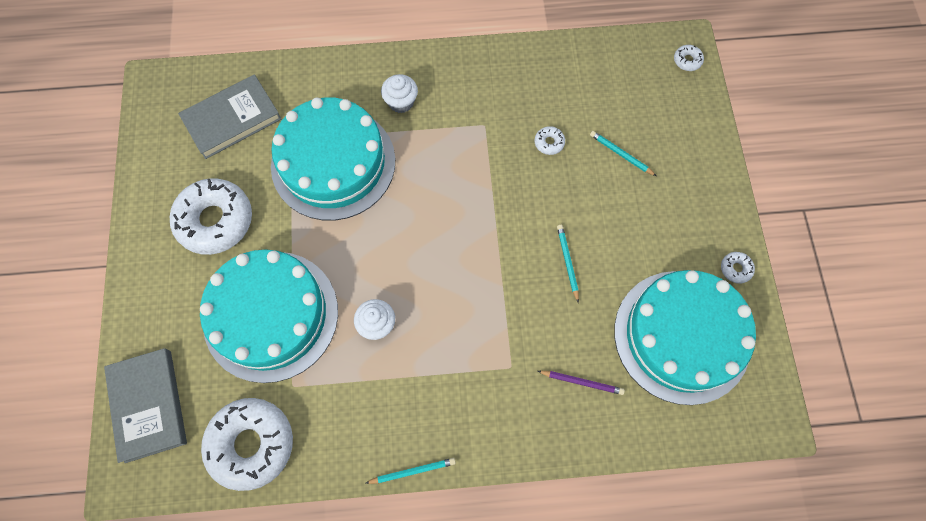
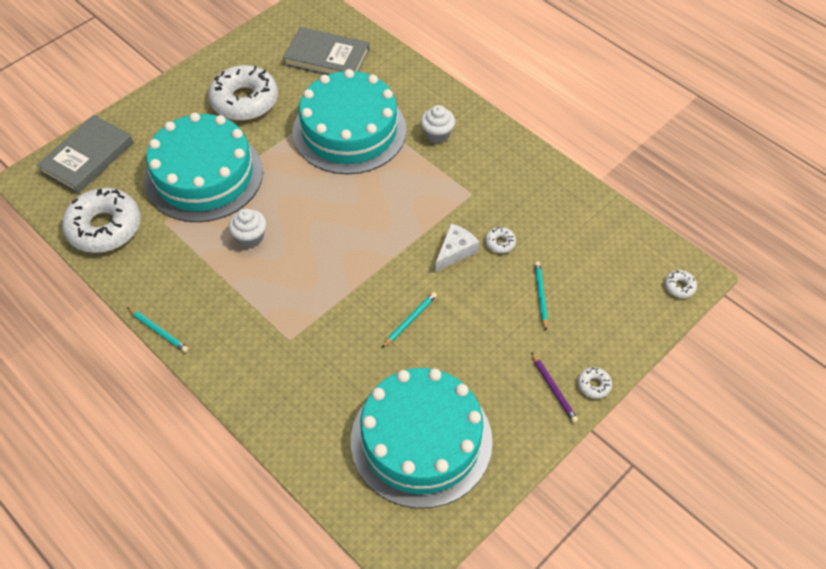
camera: 50 degrees right, 15 degrees down
purple pencil [538,371,625,395] -> purple pencil moved to [531,352,578,423]
white donut [721,252,755,284] -> white donut moved to [578,367,612,399]
none -> white cheese [435,224,479,272]

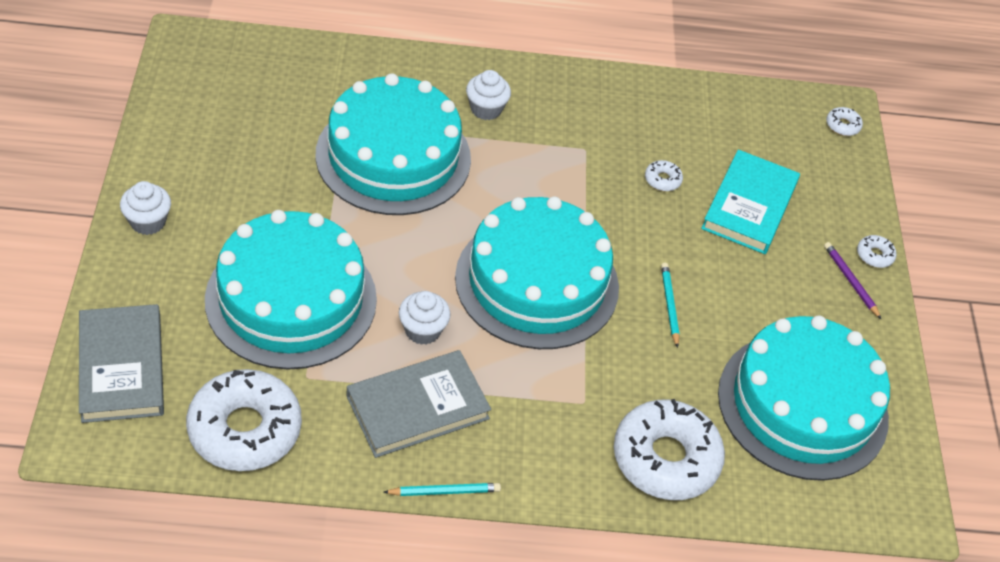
camera: 50 degrees left, 5 degrees down
white donut [208,65,278,121] -> white donut moved to [614,399,725,500]
grey book [283,27,370,75] -> grey book moved to [346,350,491,458]
white cheese [435,224,479,272] -> none
purple pencil [531,352,578,423] -> purple pencil turned 135 degrees counterclockwise [824,242,881,319]
turquoise pencil [535,261,548,330] -> turquoise book [701,150,800,254]
none -> white cupcake [120,181,171,235]
none -> turquoise cake [455,196,619,349]

